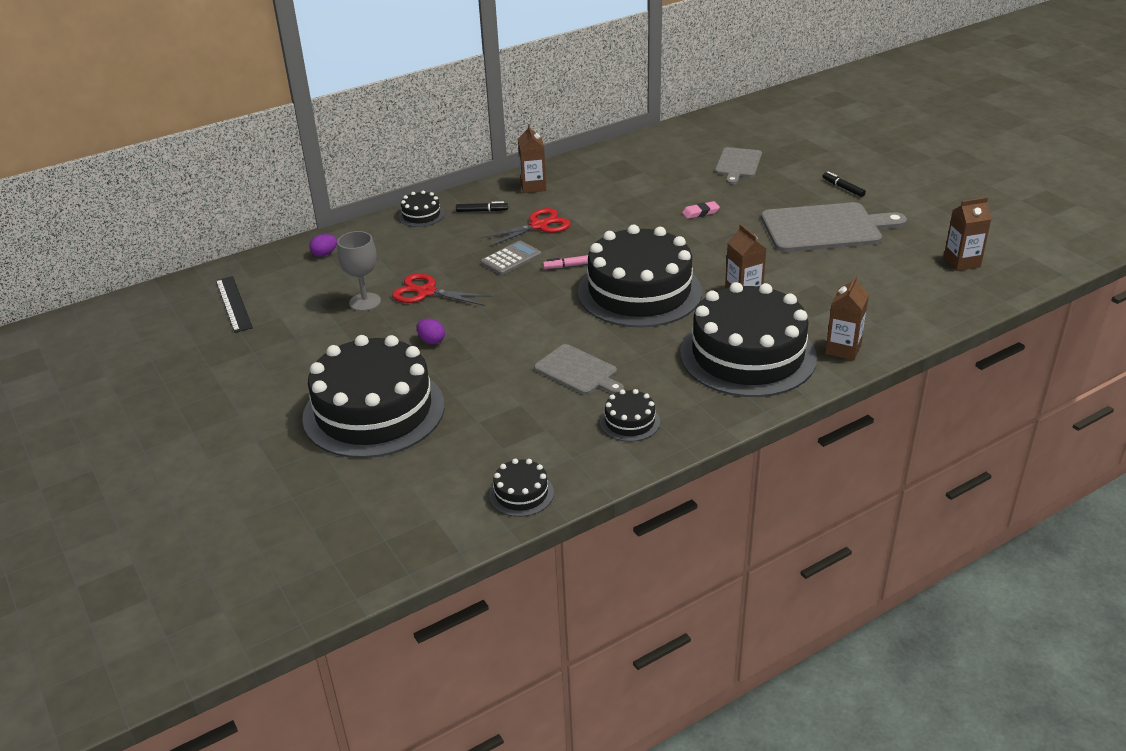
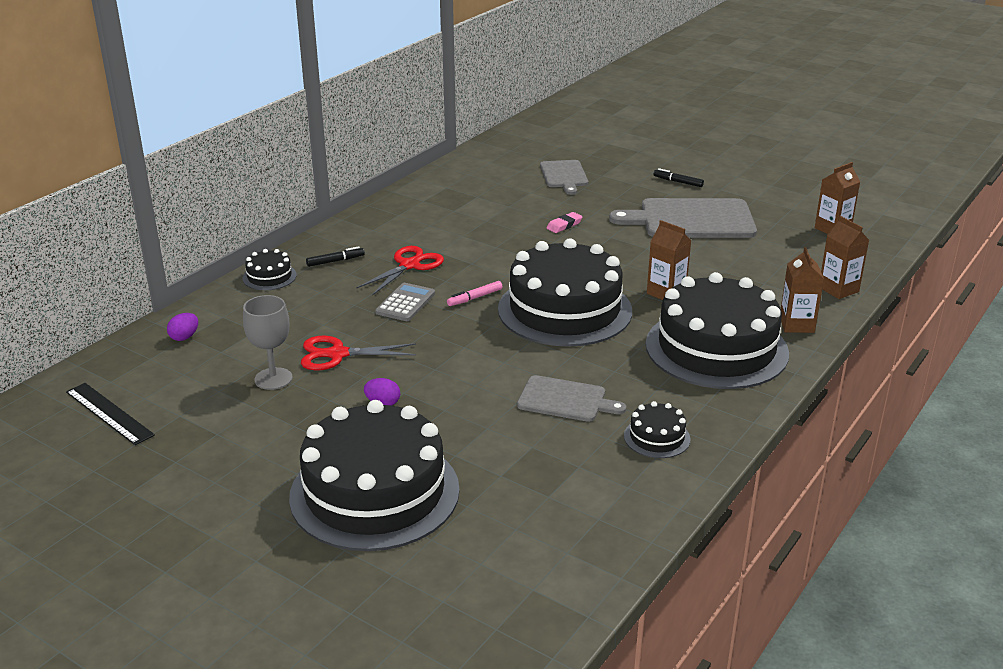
camera: 25 degrees left, 5 degrees down
black cake [489,459,554,517] -> none
brown carton [518,124,546,193] -> brown carton moved to [821,216,869,299]
grey cutting board [761,202,907,252] -> grey cutting board turned 150 degrees counterclockwise [609,198,757,238]

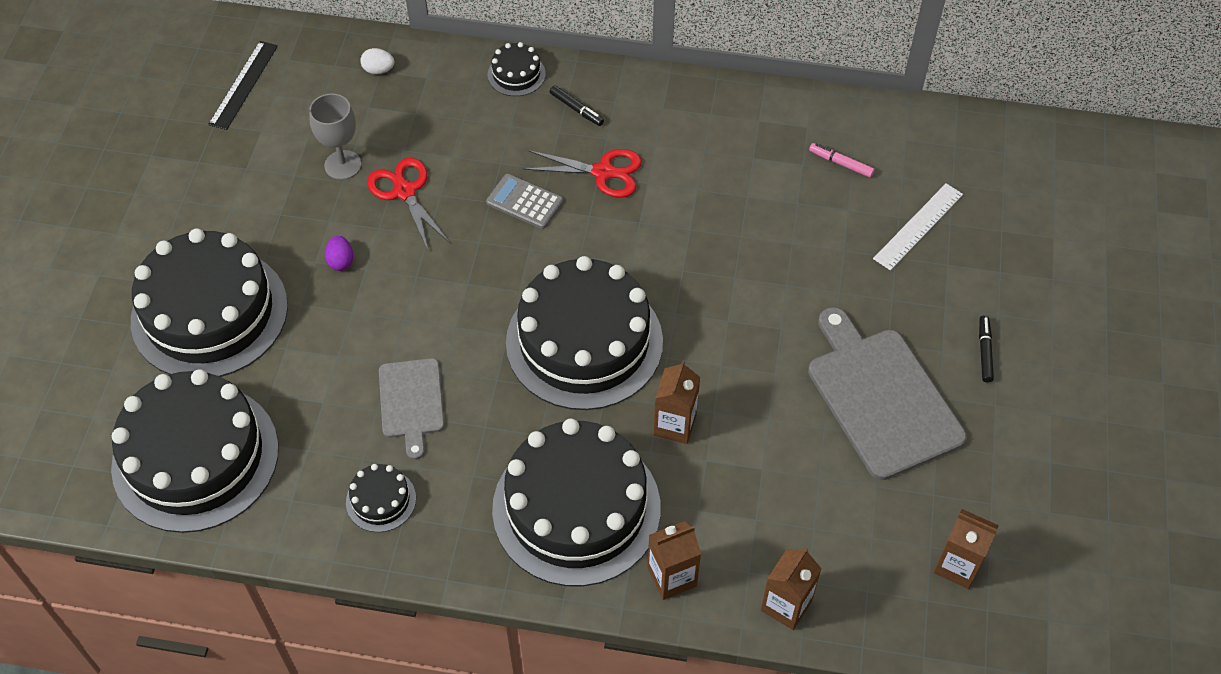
camera: 65 degrees right, 25 degrees up
purple egg [167,313,198,341] -> white egg [360,48,394,74]
grey calculator [375,283,435,321] -> grey calculator turned 150 degrees counterclockwise [486,174,563,229]
pink marker [447,281,502,306] -> pink marker moved to [809,143,875,178]
grey cutting board [540,160,588,195] -> white ruler [873,183,963,270]
pink eraser [547,212,583,233] -> none
none -> black cake [111,369,279,533]

